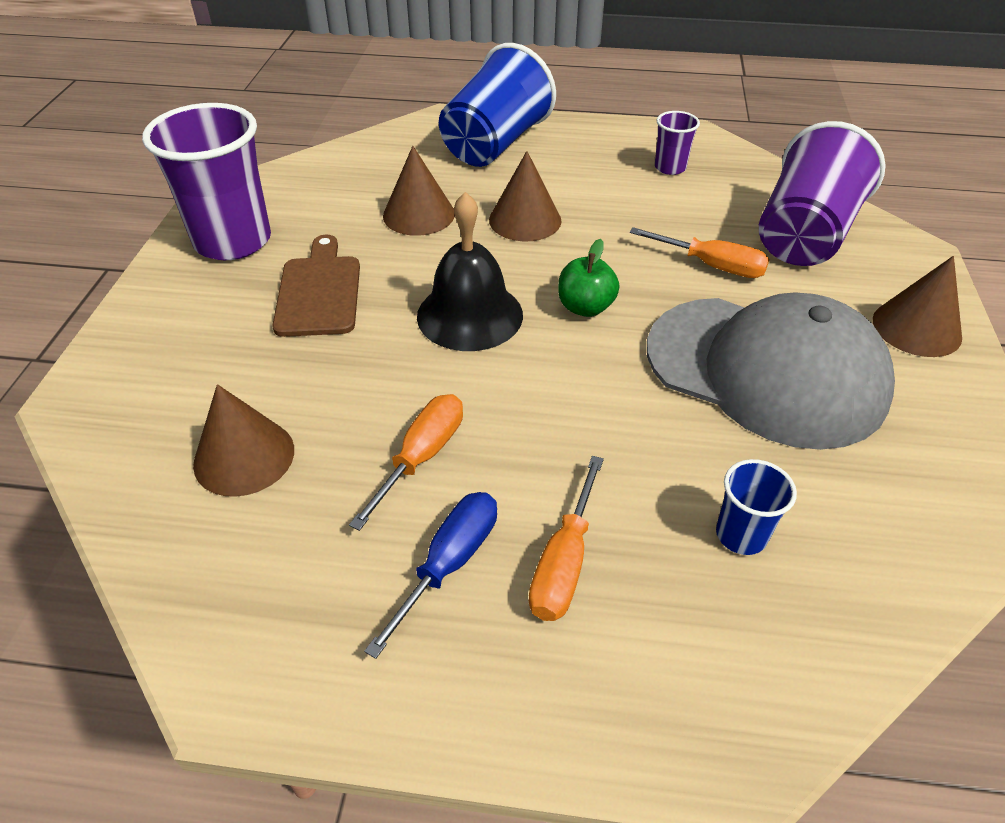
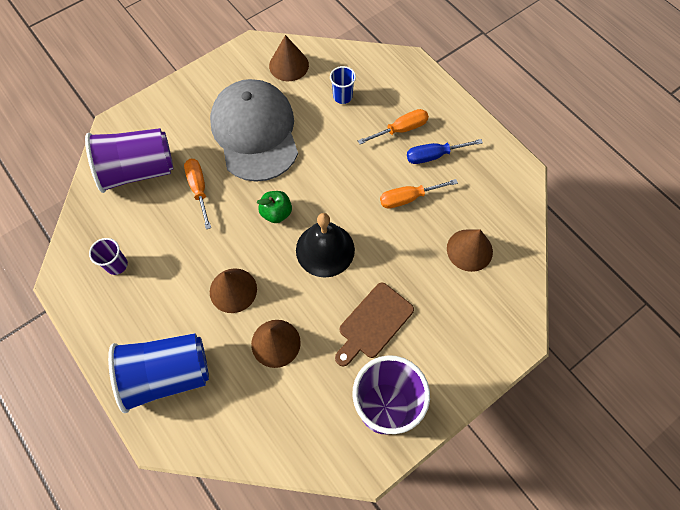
camera: 135 degrees left, 20 degrees up
brown cone [873,256,962,357] -> brown cone moved to [269,35,309,81]

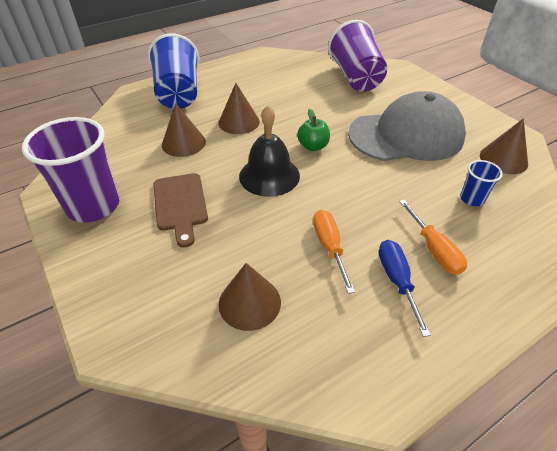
camera: 95 degrees right, 20 degrees down
purple cup [89,238,128,275] -> none
orange screwdriver [184,159,211,229] -> none
brown cutting board [335,283,414,366] -> brown cutting board turned 150 degrees counterclockwise [153,173,208,248]

